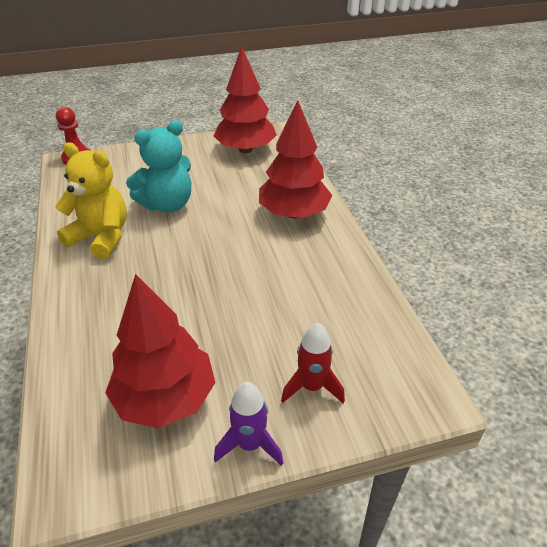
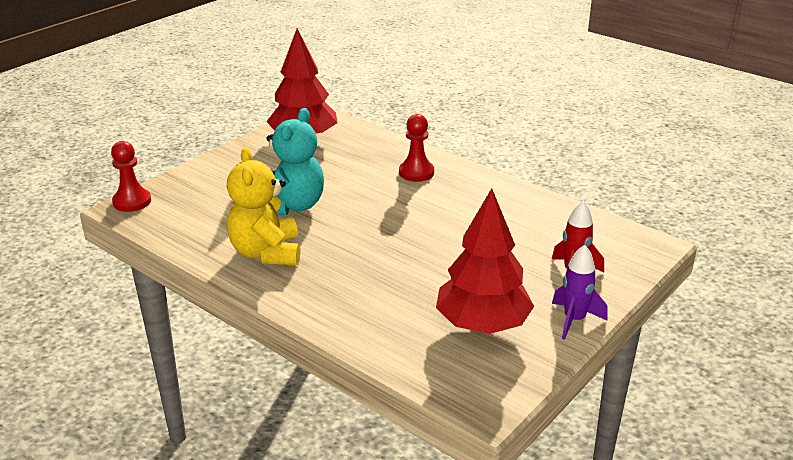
camera: 35 degrees left, 10 degrees down
yellow teddy bear [55,142,127,259] -> yellow teddy bear turned 90 degrees counterclockwise [227,147,300,265]
red tree [259,100,332,218] -> red pawn [399,114,434,182]

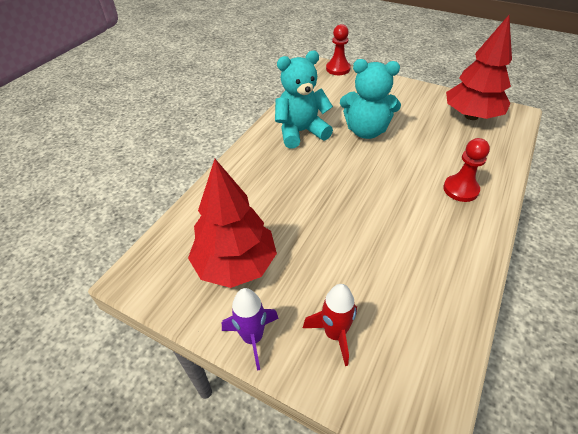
camera: 80 degrees right, 15 degrees up
yellow teddy bear [227,147,300,265] -> turquoise teddy bear [275,51,333,149]

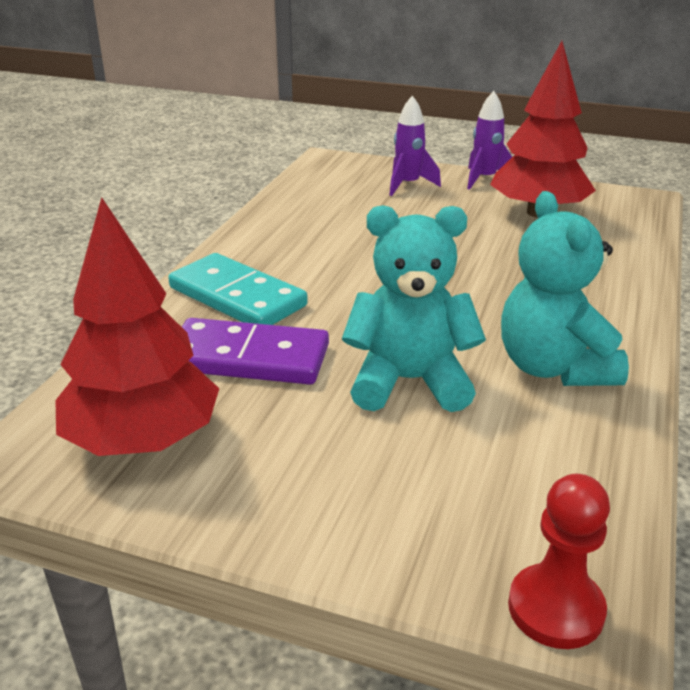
camera: 170 degrees right, 15 degrees down
turquoise teddy bear [275,51,333,149] -> turquoise teddy bear turned 105 degrees clockwise [501,191,629,386]
red rocket [303,284,357,366] -> purple rocket [389,95,441,196]
red pawn [443,138,490,202] -> turquoise domino [168,253,308,325]
none -> purple domino [182,318,329,385]

